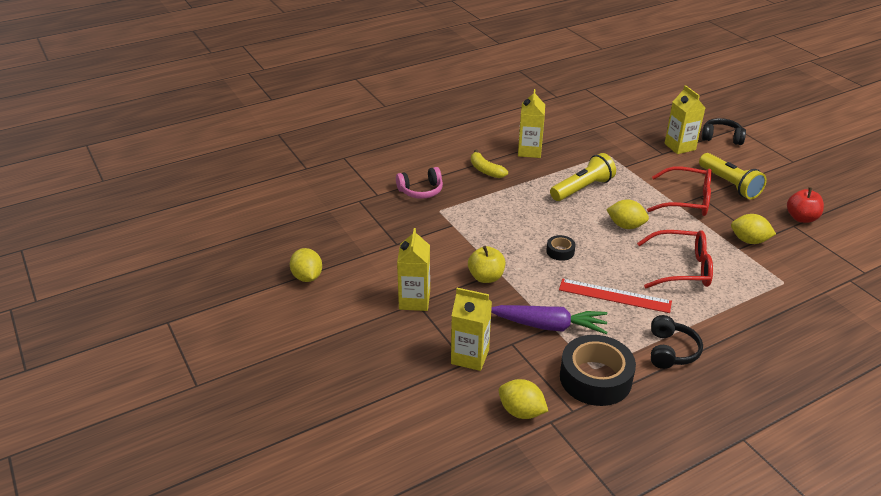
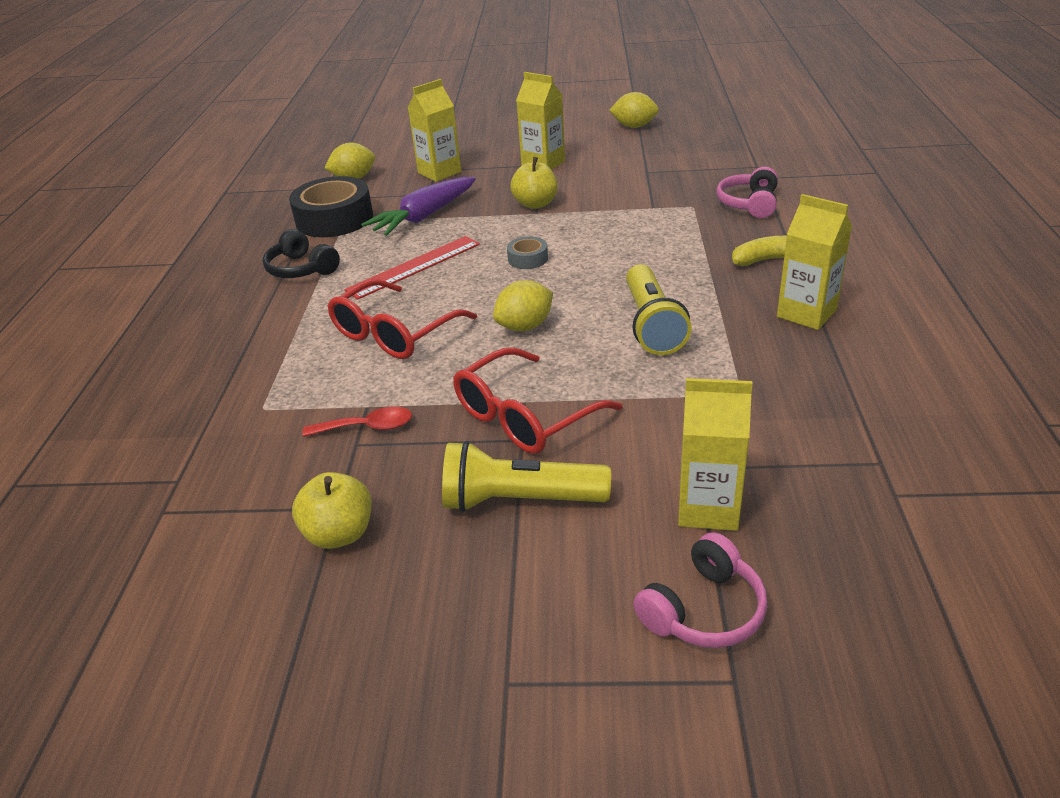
camera: 125 degrees right, 0 degrees up
black tape [546,235,576,261] -> grey tape [507,236,548,269]
black headphones [701,118,746,145] -> pink headphones [633,532,767,648]
yellow lemon [731,214,776,244] -> red spoon [303,407,412,437]
red apple [787,187,824,223] -> yellow apple [292,472,372,549]

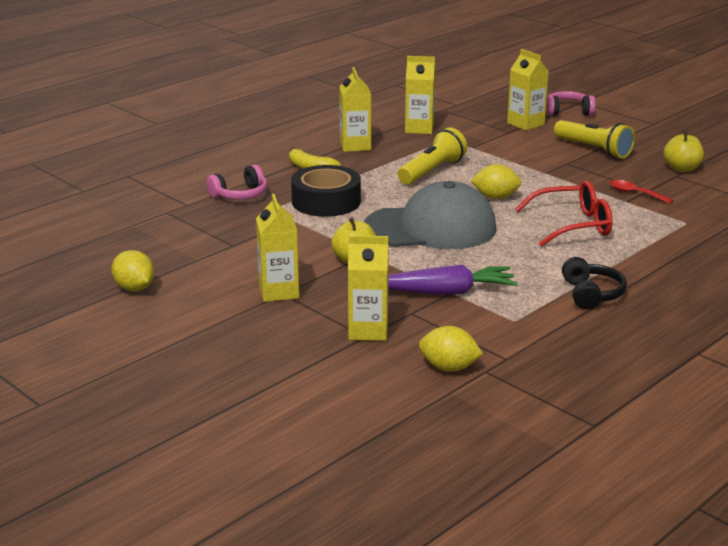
camera: 140 degrees left, 10 degrees down
black tape [289,176,373,237] -> black tape moved to [291,165,361,217]
red ruler [344,236,480,300] -> none
red glasses [453,347,623,454] -> none
grey tape [507,236,548,269] -> grey cap [364,181,497,249]
none -> yellow carton [405,56,435,134]

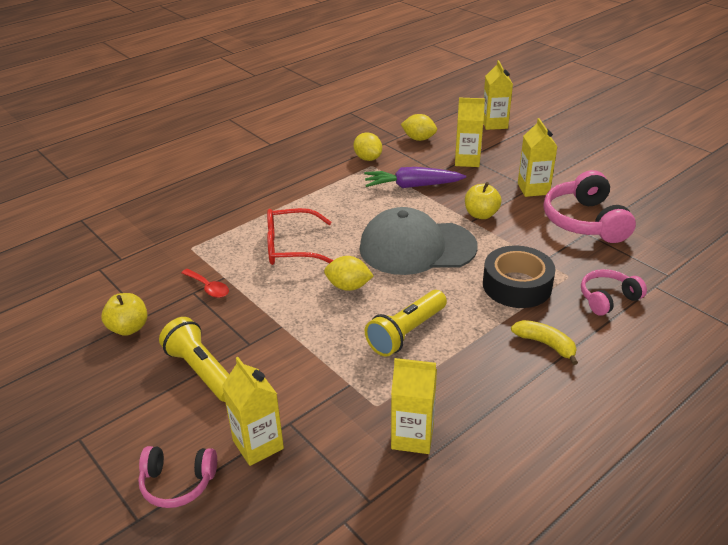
camera: 175 degrees left, 10 degrees up
yellow lemon [111,250,154,292] -> yellow lemon moved to [353,132,382,161]
yellow carton [339,67,371,152] -> yellow carton moved to [483,60,513,130]
black headphones [562,257,627,309] -> none
none -> pink headphones [544,170,636,243]

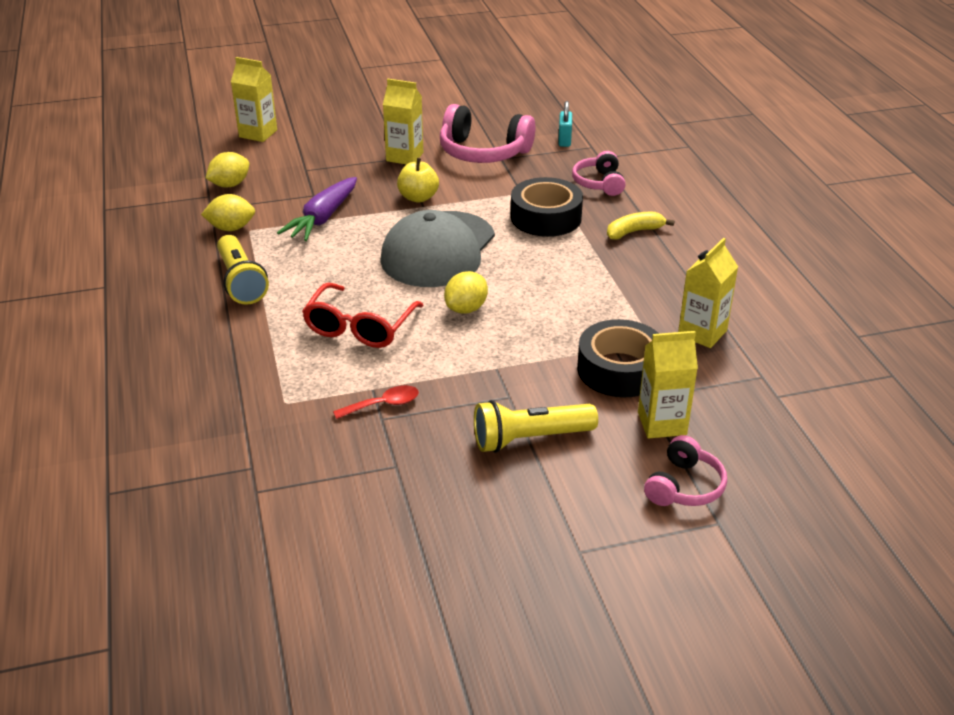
camera: 65 degrees left, 0 degrees up
yellow apple [101,293,147,336] -> none
yellow flashlight [365,290,447,357] -> yellow flashlight moved to [217,235,269,305]
yellow carton [455,98,485,167] -> none
none -> turquoise padlock [558,101,572,147]
none -> black tape [577,319,659,397]

